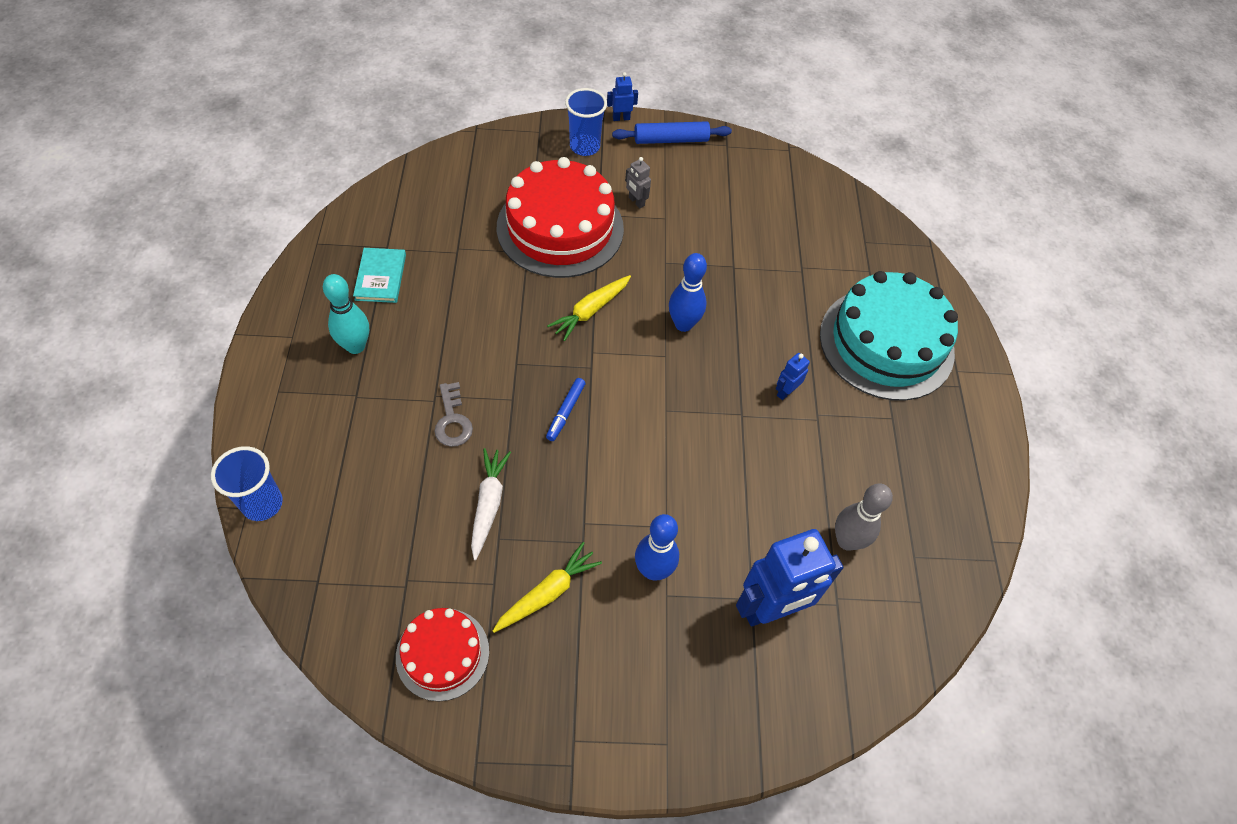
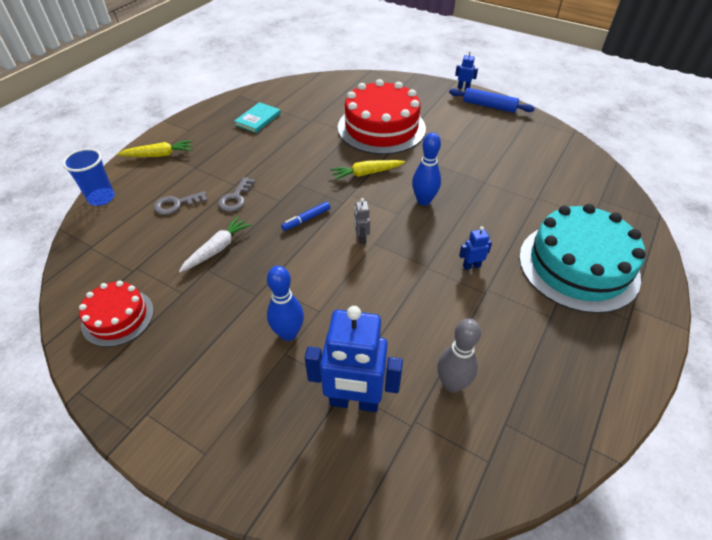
camera: 35 degrees right, 10 degrees down
turquoise bowling pin [323,274,369,354] -> none
yellow carrot [493,542,602,633] -> yellow carrot moved to [117,140,192,157]
blue cup [565,88,607,156] -> none
grey robot [625,157,651,208] -> grey robot moved to [354,198,370,244]
none -> grey key [154,191,208,215]

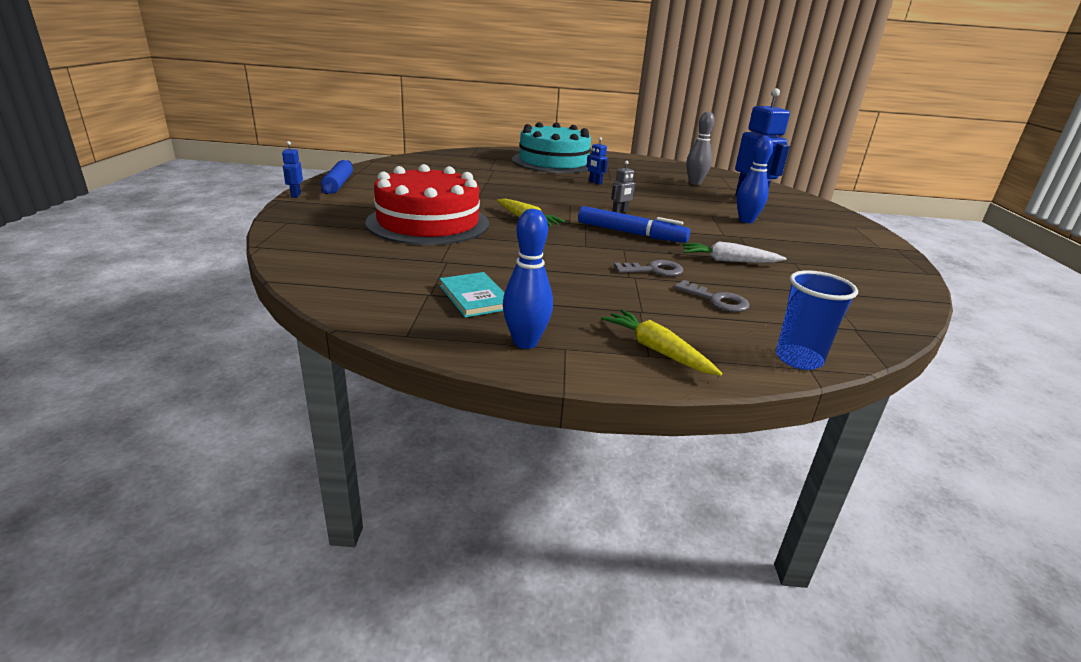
camera: 120 degrees left, 20 degrees down
red cake [79,281,154,347] -> none
turquoise book [234,102,281,133] -> turquoise book turned 60 degrees clockwise [439,272,504,318]
blue marker [281,202,330,231] -> blue marker [578,206,690,243], size x1.84
blue bowling pin [412,132,441,206] -> blue bowling pin moved to [503,209,553,349]

